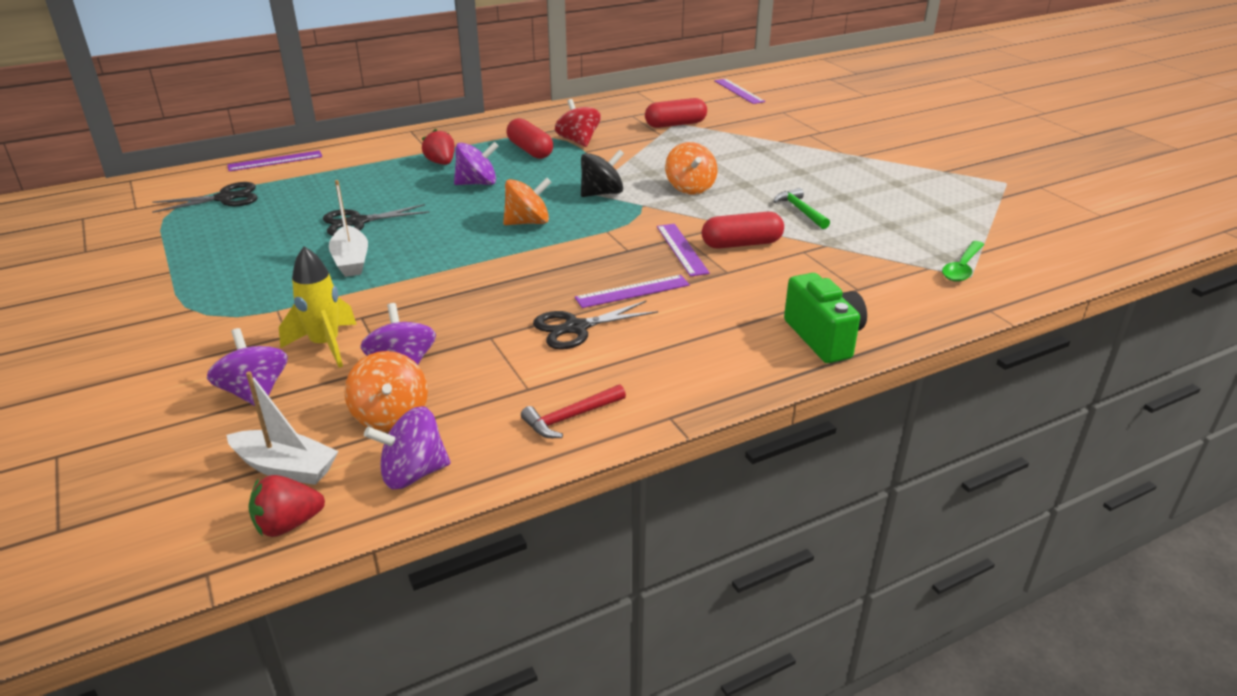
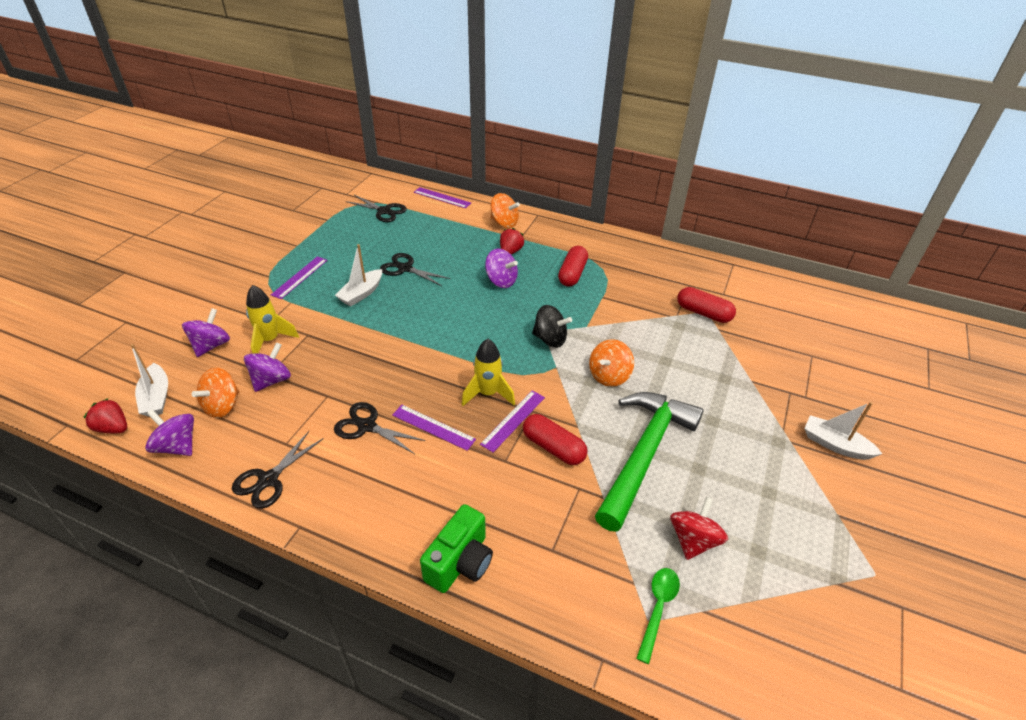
camera: 50 degrees right, 10 degrees up
orange spinning top [503,178,551,225] -> orange spinning top moved to [491,193,520,228]
red hammer [521,384,626,438] -> black scissors [232,431,324,509]
red spinning top [555,99,601,147] -> red spinning top moved to [670,497,728,560]
purple ruler [714,79,765,104] -> purple ruler moved to [271,256,328,299]
green hammer [774,188,830,229] -> green hammer [595,392,704,532], size x2.46
green spoon [942,241,984,282] -> green spoon turned 120 degrees clockwise [636,568,680,664]
none -> yellow rocket [462,339,515,406]
none -> white boat [804,402,882,460]

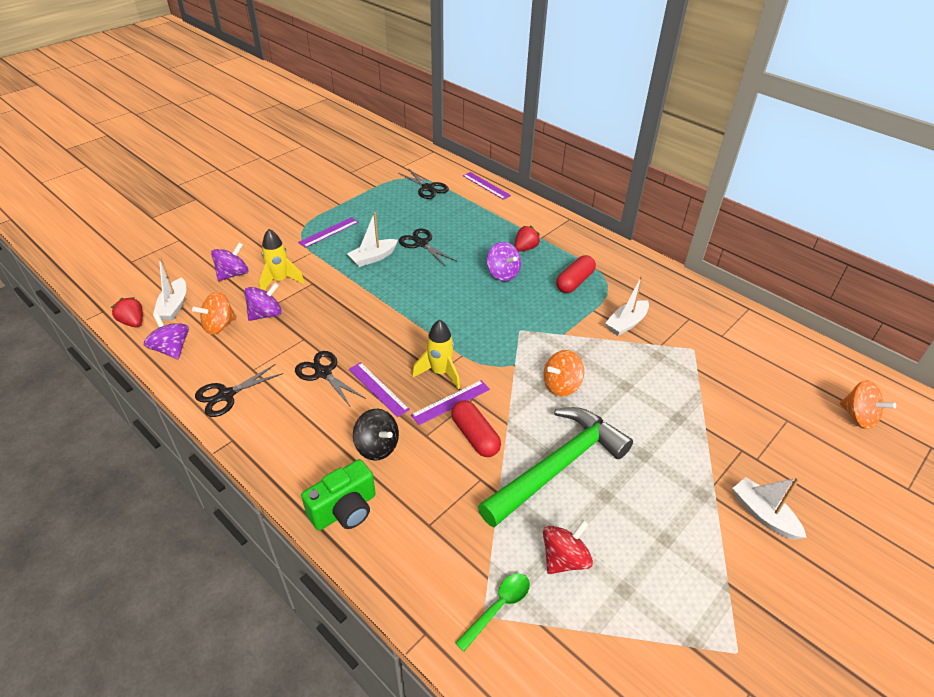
camera: 20 degrees right, 0 degrees up
orange spinning top [491,193,520,228] -> orange spinning top moved to [840,380,896,429]
black spinning top [532,305,572,348] -> black spinning top moved to [353,409,399,461]
red capsule [677,287,736,323] -> none
none -> white boat [605,276,649,336]

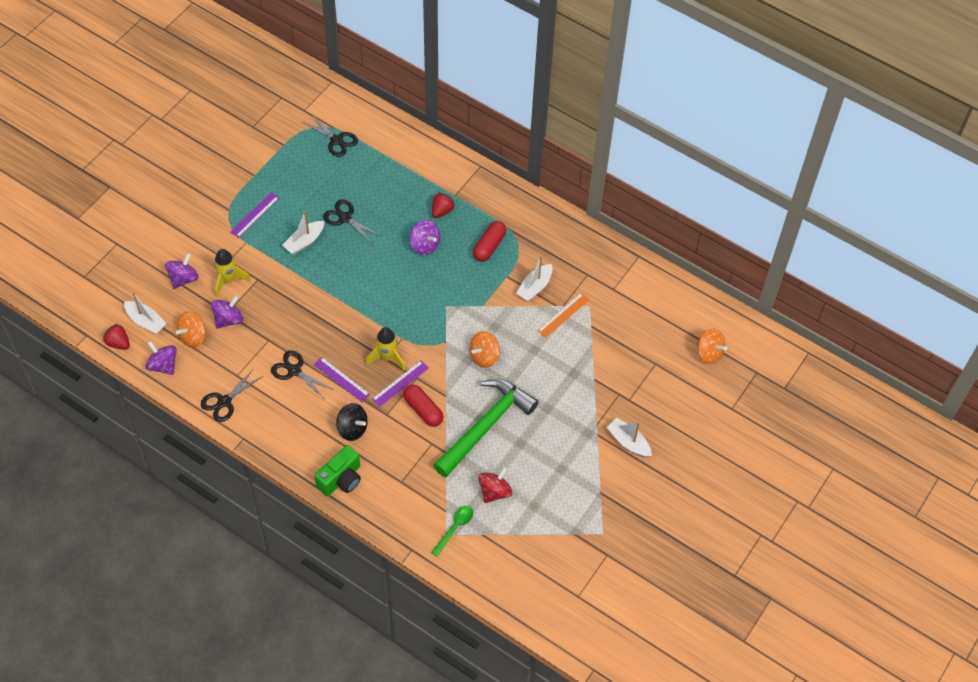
camera: 10 degrees left, 15 degrees up
white boat [153,257,186,321] -> white boat turned 45 degrees counterclockwise [124,292,167,334]
purple ruler [463,172,511,200] -> none
none -> orange ruler [537,293,590,338]

